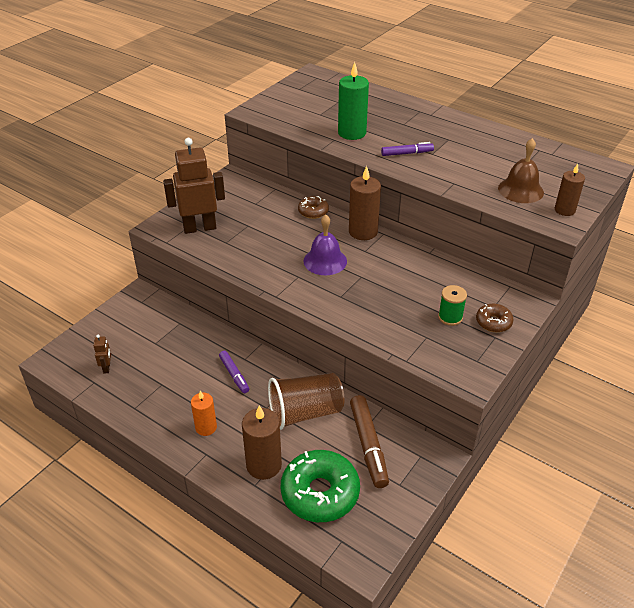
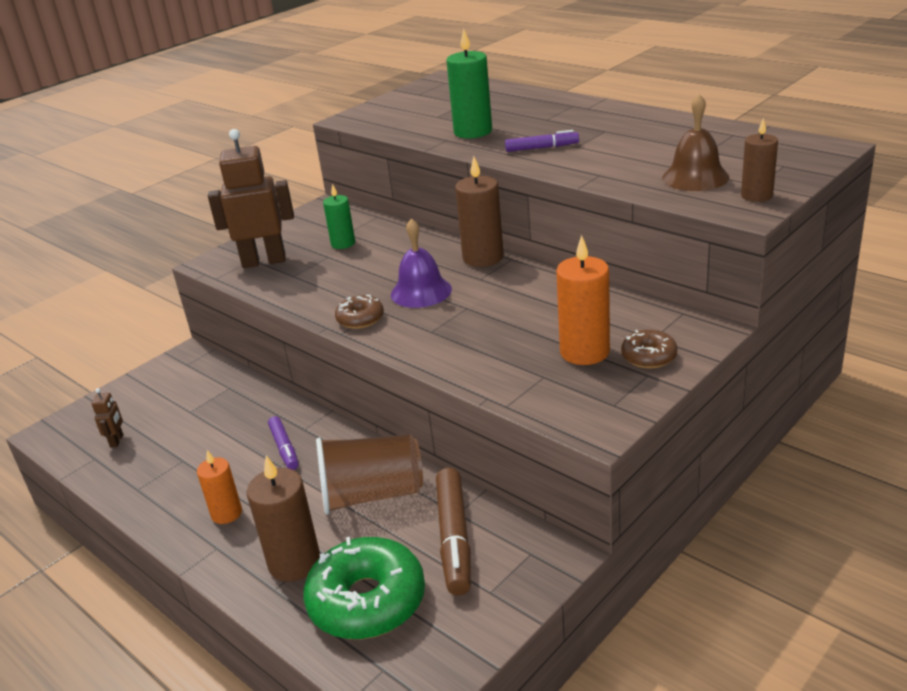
camera: 10 degrees right, 10 degrees down
brown donut [298,196,329,219] -> brown donut moved to [335,295,384,329]
green spool [438,285,467,326] -> orange candle [556,235,610,365]
none -> green candle [323,184,355,249]

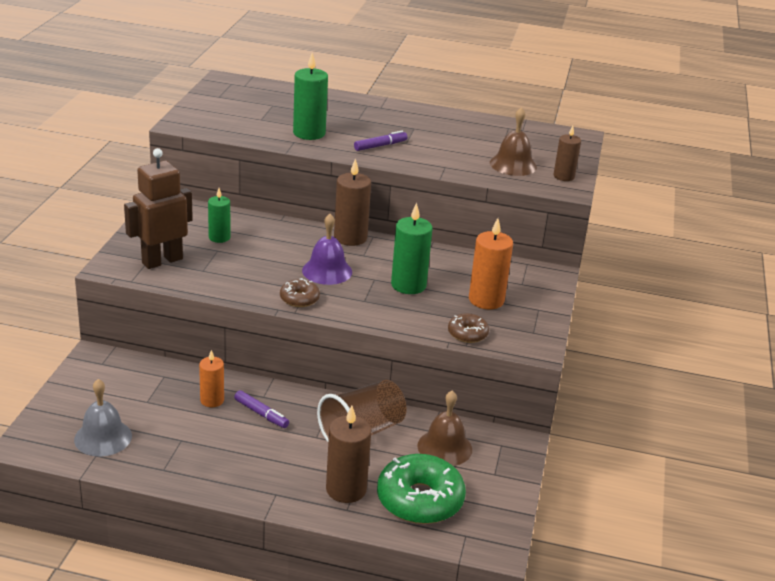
camera: 35 degrees left, 0 degrees up
brown robot [91,388,123,448] -> grey bell [74,379,132,457]
orange candle [197,450,242,524] -> orange candle moved to [199,350,224,407]
brown marker [436,468,471,595] -> brown bell [417,391,472,466]
brown donut [621,330,678,369] -> brown donut moved to [448,313,489,343]
none -> green candle [391,203,433,294]

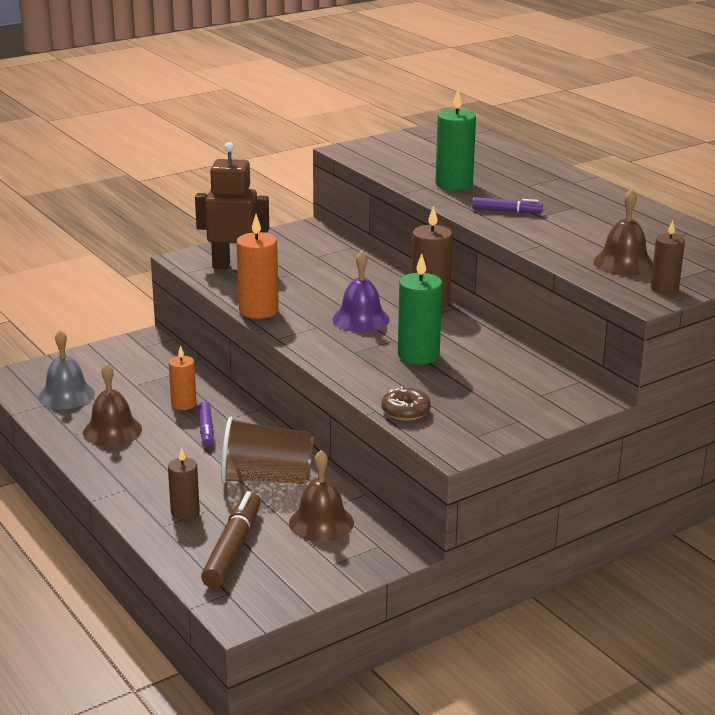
camera: 45 degrees right, 5 degrees down
green candle [208,188,231,243] -> none
brown donut [280,278,320,307] -> none
brown candle [326,406,371,503] -> brown candle [168,447,200,519], size x0.63
green donut [377,454,466,524] -> brown marker [201,491,261,588]
orange candle [469,218,513,310] -> orange candle moved to [236,214,279,319]
none -> brown bell [83,363,142,446]

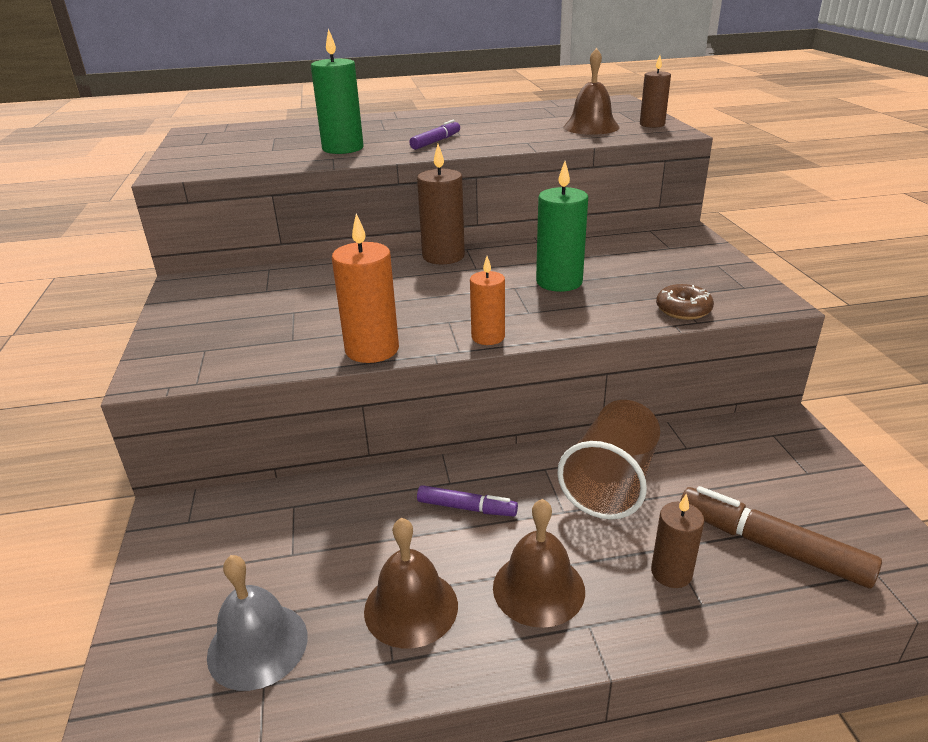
camera: 65 degrees left, 5 degrees up
orange candle [169,345,197,410] -> orange candle moved to [470,256,505,345]
brown robot [195,142,269,269] -> none
brown bell [289,450,354,542] -> brown bell moved to [493,499,585,628]
purple bell [333,250,390,332] -> none

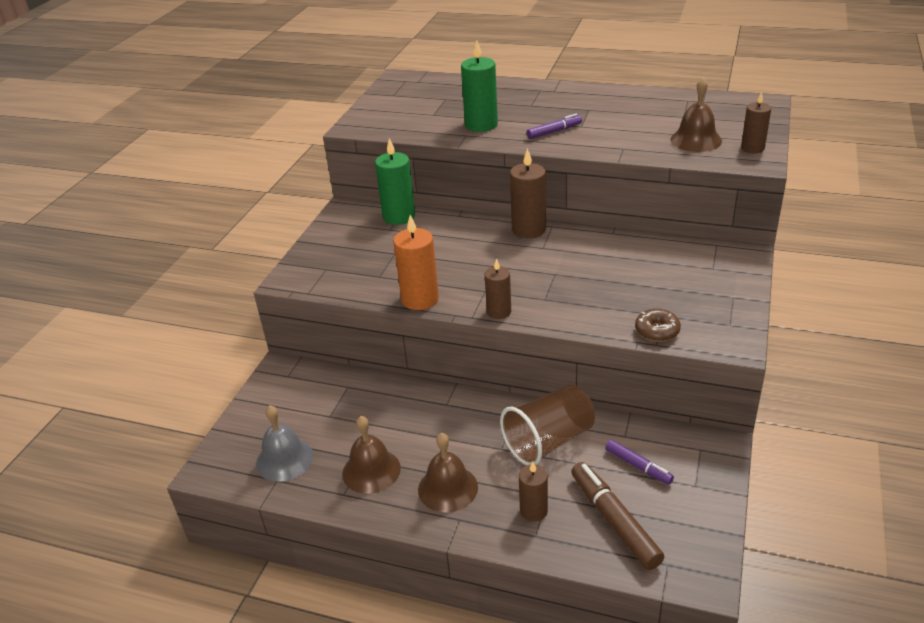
camera: 30 degrees right, 5 degrees up
purple marker [417,485,518,516] -> purple marker moved to [605,439,674,485]
orange candle [470,256,505,345] -> brown candle [485,258,511,319]
green candle [536,161,588,292] -> green candle moved to [375,138,415,225]

